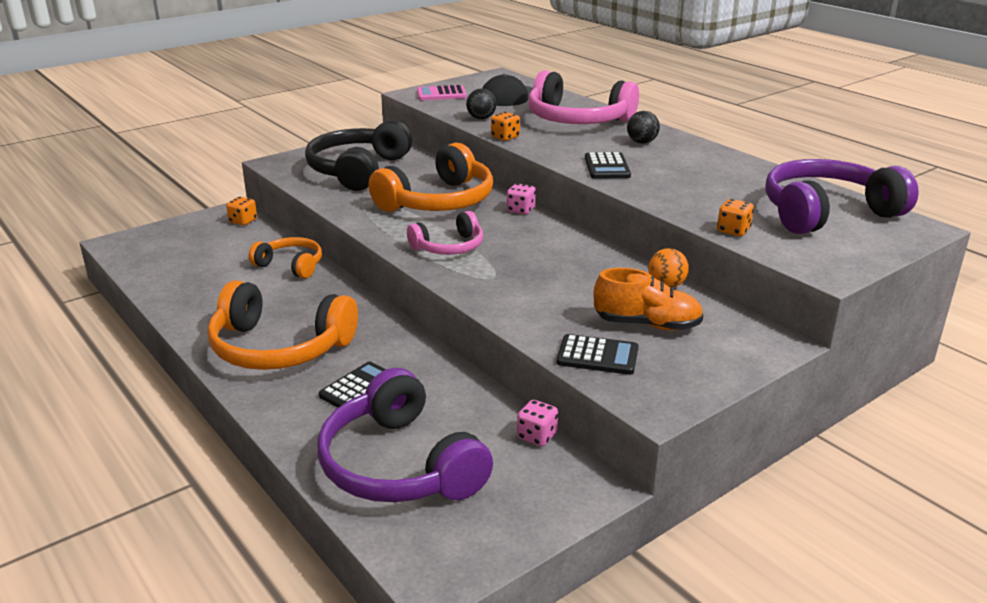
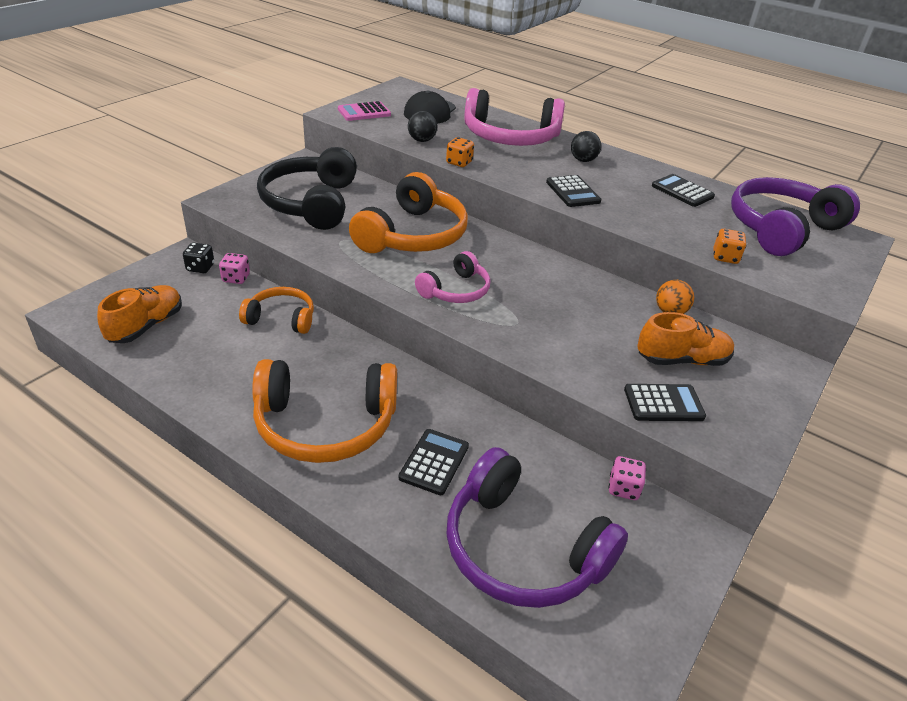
camera: 20 degrees left, 10 degrees up
orange dice [226,197,257,225] -> black dice [183,243,214,273]
pink dice [507,183,536,215] -> pink dice moved to [219,253,250,284]
none -> orange shoe [97,285,182,343]
none -> black calculator [652,174,715,207]

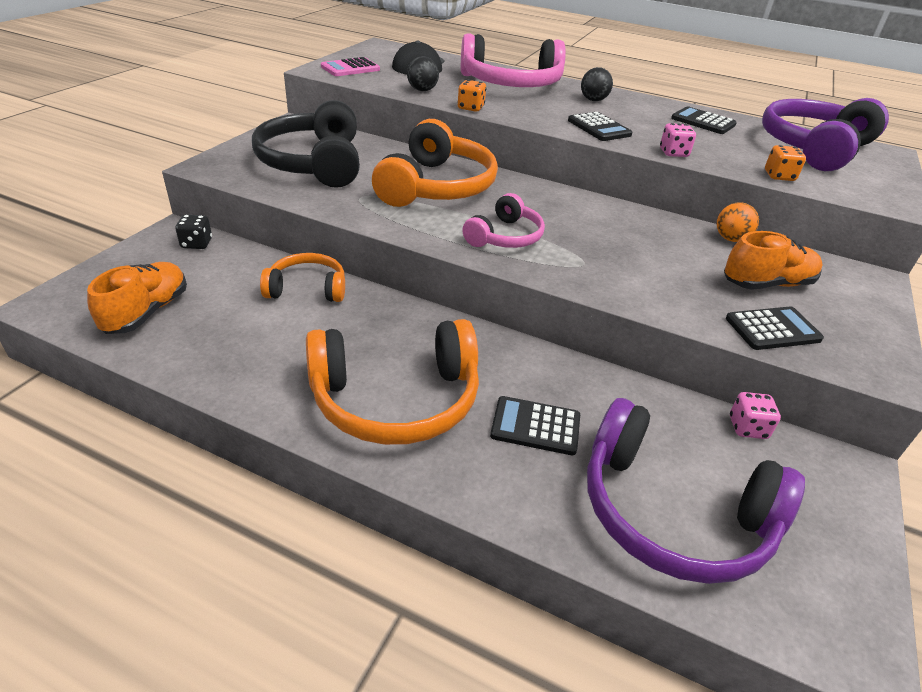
camera: 10 degrees left, 0 degrees up
pink dice [219,253,250,284] -> pink dice moved to [660,123,696,157]
black calculator [399,429,469,495] -> black calculator turned 90 degrees counterclockwise [490,396,580,455]

